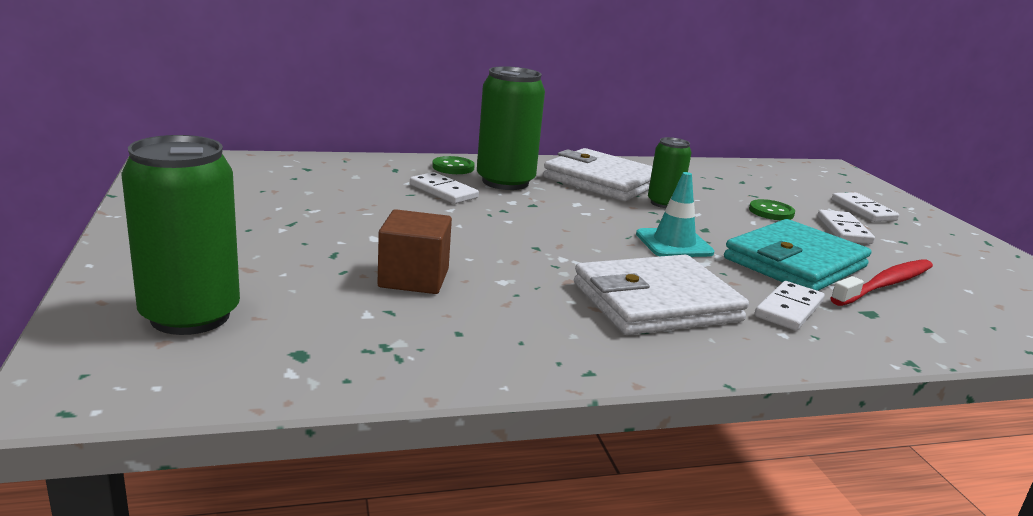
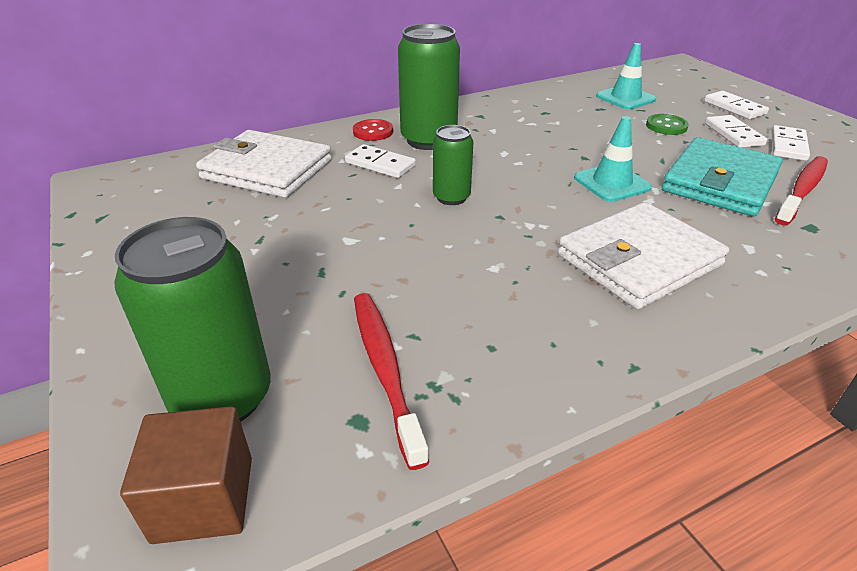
camera: 10 degrees left, 15 degrees up
brown cube [377,209,452,294] -> brown cube moved to [120,406,252,544]
green button [432,156,475,174] -> red button [353,119,393,141]
white wallet [543,148,653,201] -> white wallet moved to [196,130,332,198]
green can [648,137,691,208] -> green can moved to [433,125,473,205]
white domino [755,281,825,331] -> white domino moved to [771,125,810,161]
none -> red toothbrush [354,293,429,470]
none -> turquoise traffic cone [596,43,656,110]

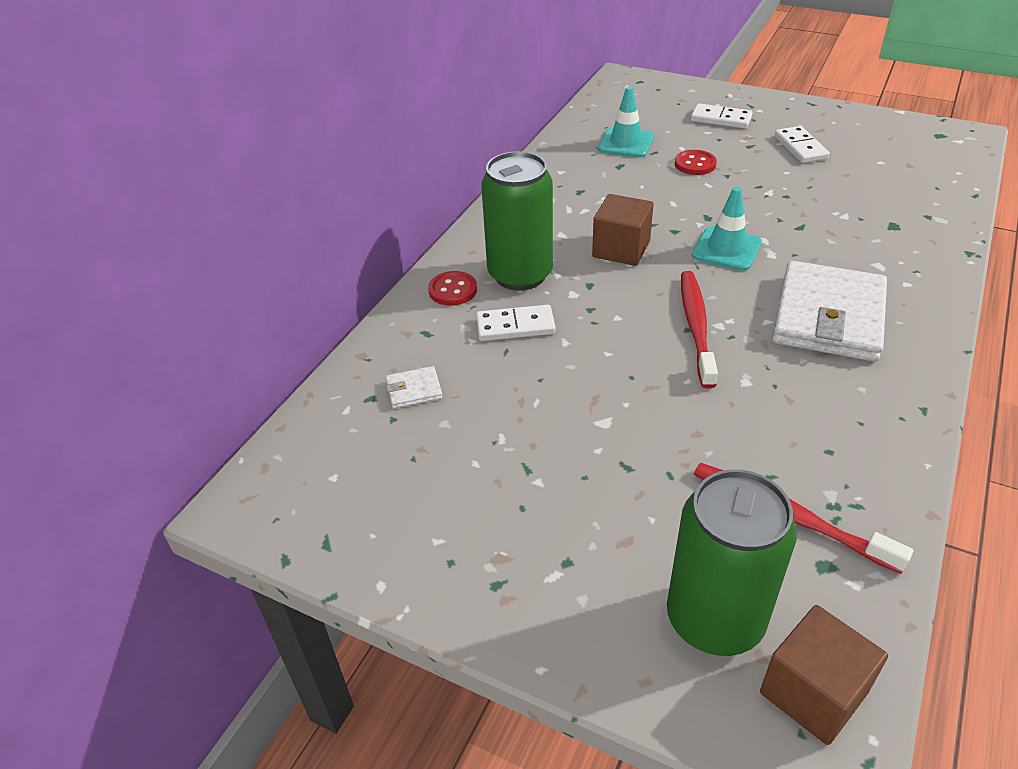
camera: 35 degrees left, 5 degrees up
white wallet [196,130,332,198] -> white wallet [386,366,443,409], size x0.40
green can [433,125,473,205] -> none
green button [646,114,689,135] -> red button [675,150,717,175]
turquoise wallet [662,137,783,217] -> none
white domino [705,115,767,148] -> none
red toothbrush [775,156,828,226] -> red toothbrush moved to [681,271,718,388]
none -> brown cube [592,194,654,266]

